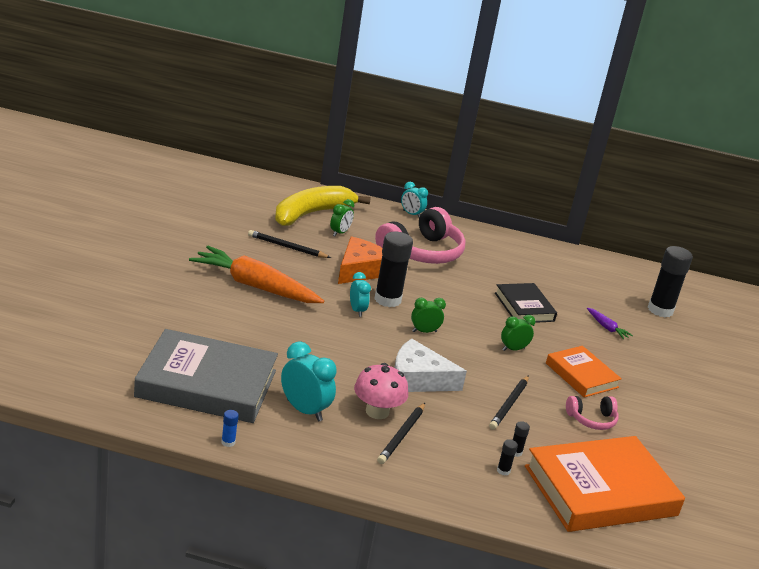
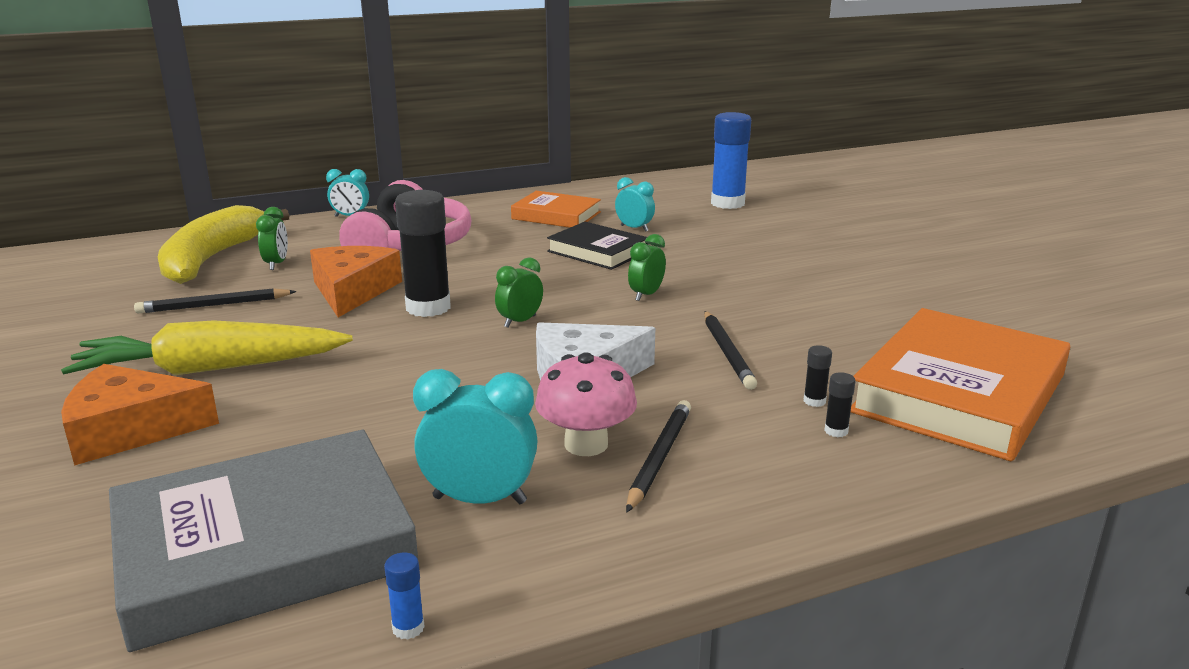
camera: 30 degrees left, 5 degrees down
orange carrot [189,246,324,303] -> yellow carrot [61,320,353,375]
turquoise clock [350,272,371,317] -> turquoise clock moved to [615,177,655,232]
black pencil [377,403,425,464] -> black pencil turned 150 degrees counterclockwise [626,400,691,513]
orange book [546,346,622,398] -> orange book moved to [511,191,601,228]
pink headphones [566,396,619,430] -> none
purple carrot [587,307,633,339] -> none
black glue stick [648,246,693,317] -> blue glue stick [711,112,751,209]
none -> orange cheese [61,364,219,466]

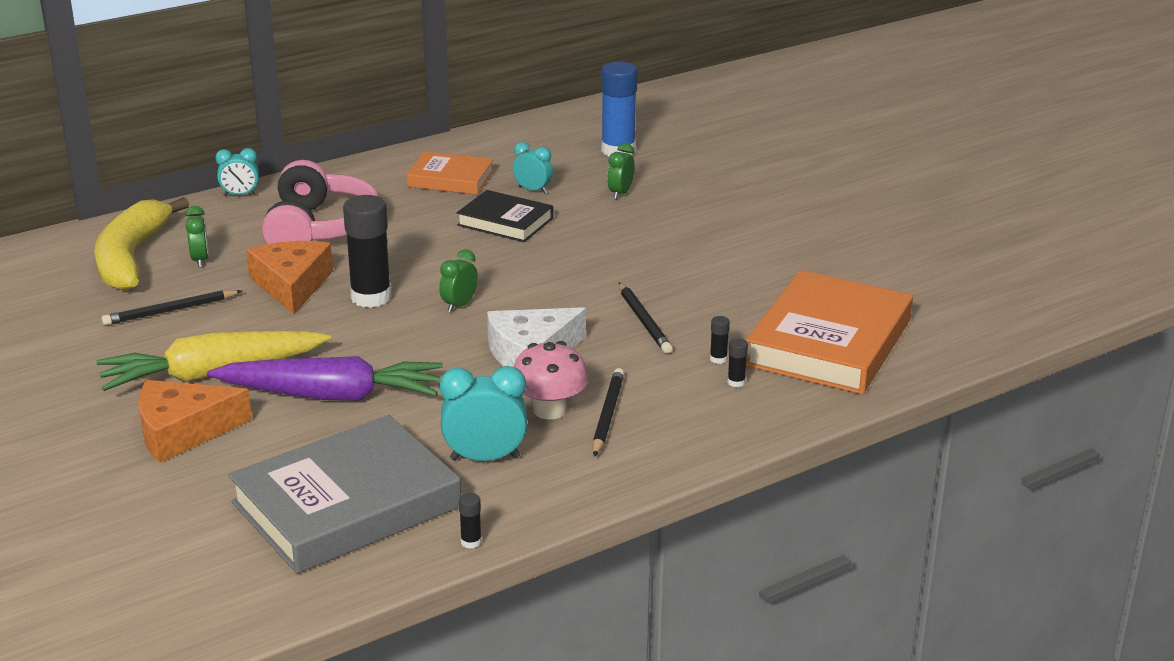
camera: 10 degrees left, 5 degrees up
blue glue stick [384,553,425,640] -> black glue stick [459,493,482,549]
green clock [628,234,666,301] -> green clock moved to [607,143,635,199]
none -> purple carrot [207,356,443,401]

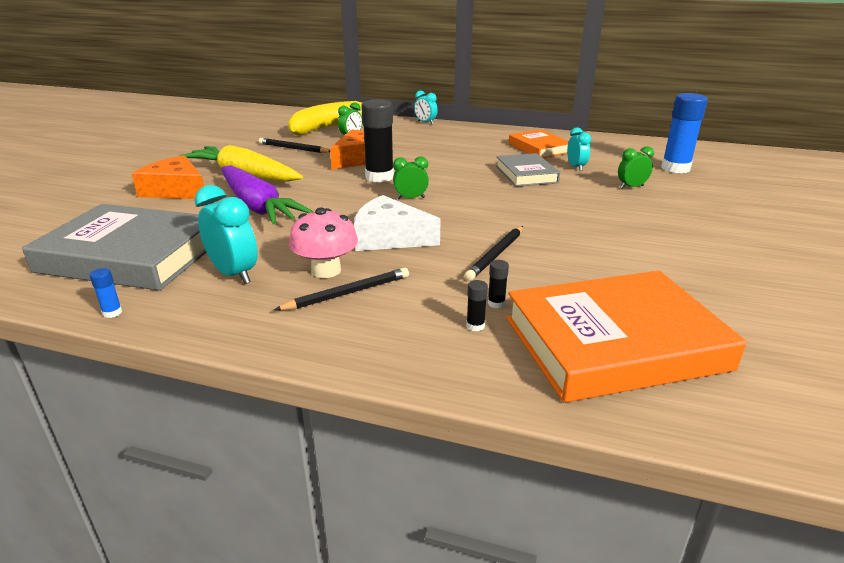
camera: 50 degrees right, 0 degrees up
pink headphones [262,160,379,244] -> none
black book [457,190,553,242] -> grey book [496,153,560,187]
black glue stick [459,493,482,549] -> blue glue stick [90,268,122,318]

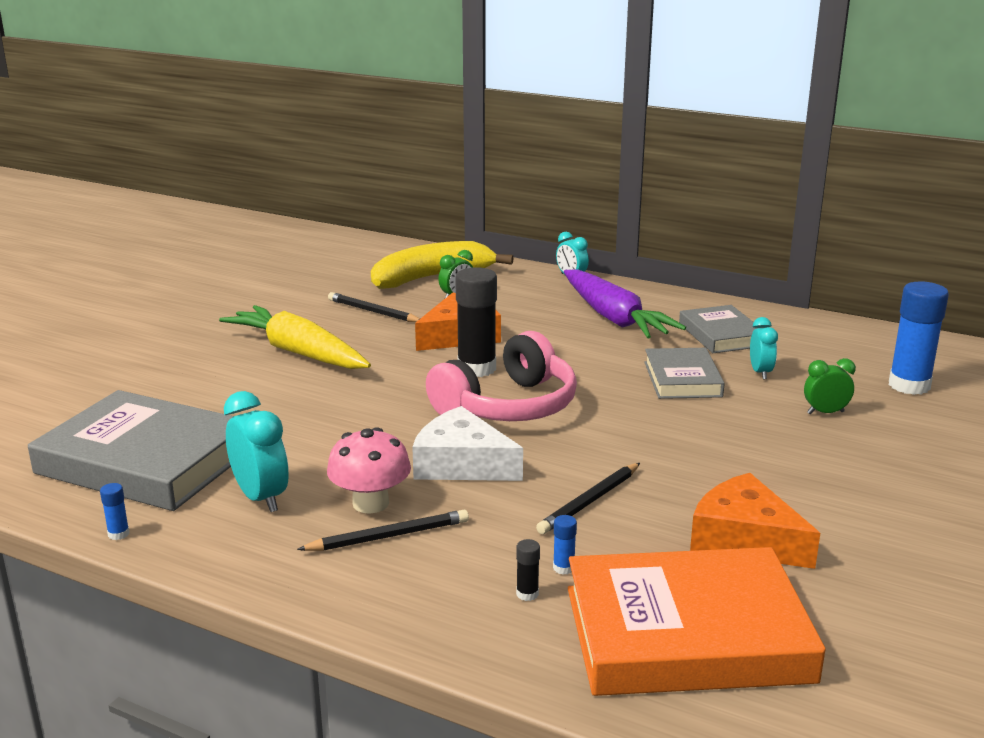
camera: 10 degrees right, 5 degrees down
orange cheese [132,155,204,199] -> orange cheese moved to [690,473,820,569]
purple carrot [221,165,313,225] -> purple carrot moved to [564,269,686,339]
green clock [393,157,429,199] -> pink headphones [426,331,577,421]
black glue stick [488,260,509,308] -> blue glue stick [553,515,577,575]
orange book [509,129,569,158] -> grey book [679,305,757,353]

